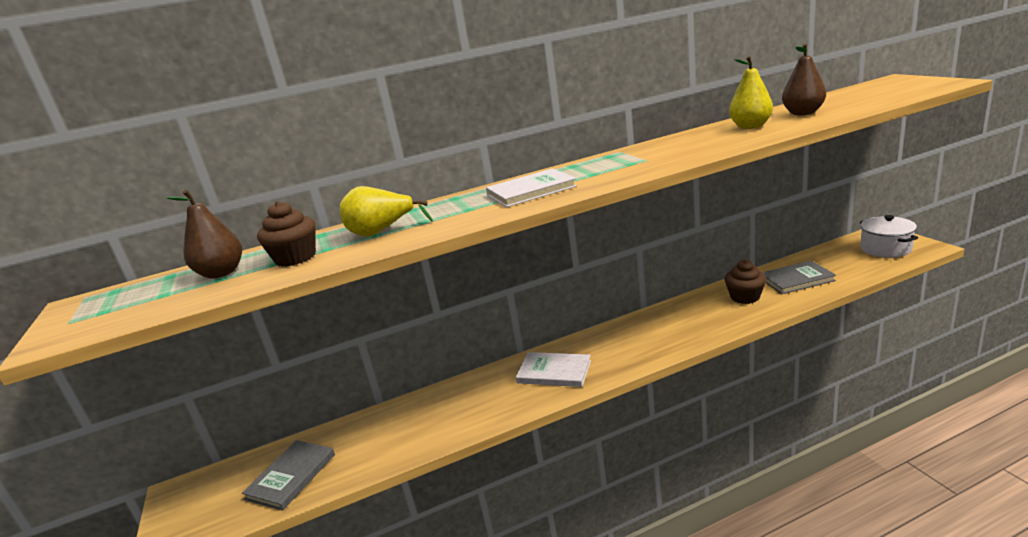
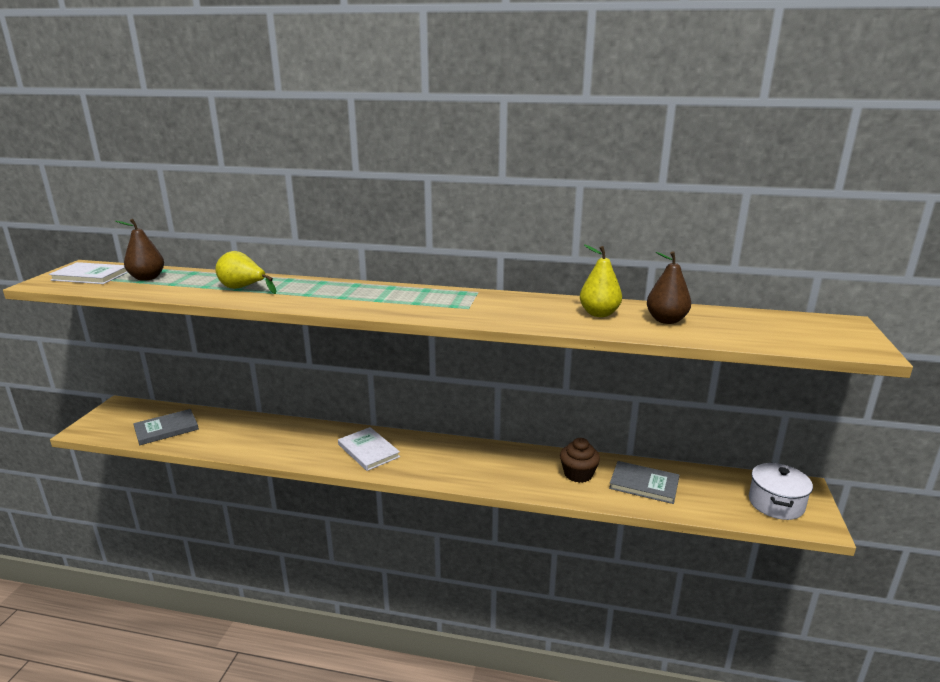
camera: 30 degrees right, 0 degrees up
brown cupcake [257,201,316,267] -> none
white book [486,168,577,207] -> white book moved to [49,262,128,284]

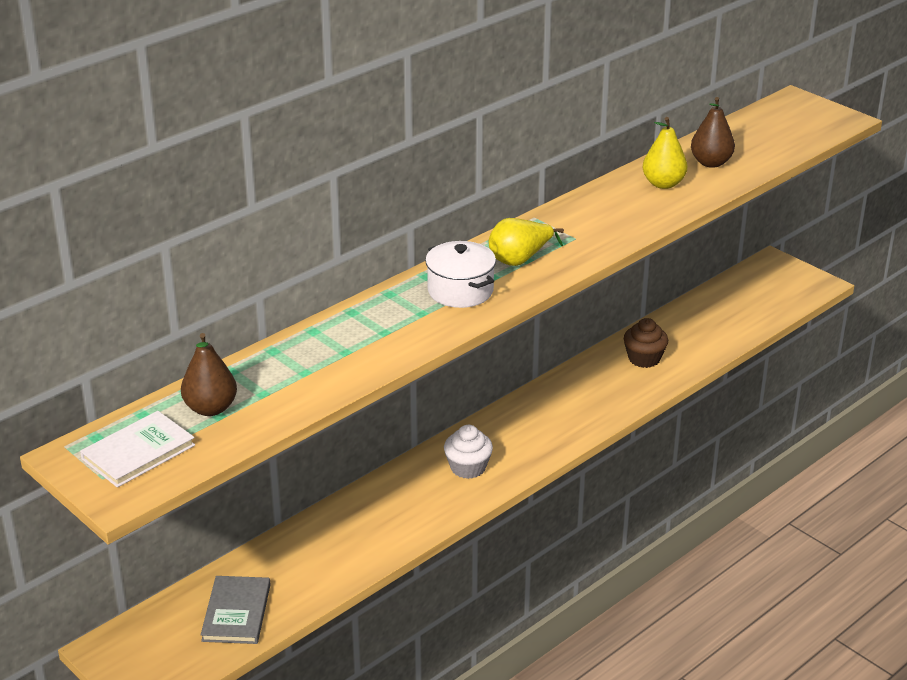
camera: 55 degrees left, 10 degrees up
yellow pear [215,251,276,294] -> yellow pear moved to [489,218,564,266]
white book [338,427,400,471] -> white cupcake [444,425,493,479]
grey book [609,461,679,504] -> none
white pot [749,463,813,520] -> white pot moved to [425,241,496,308]

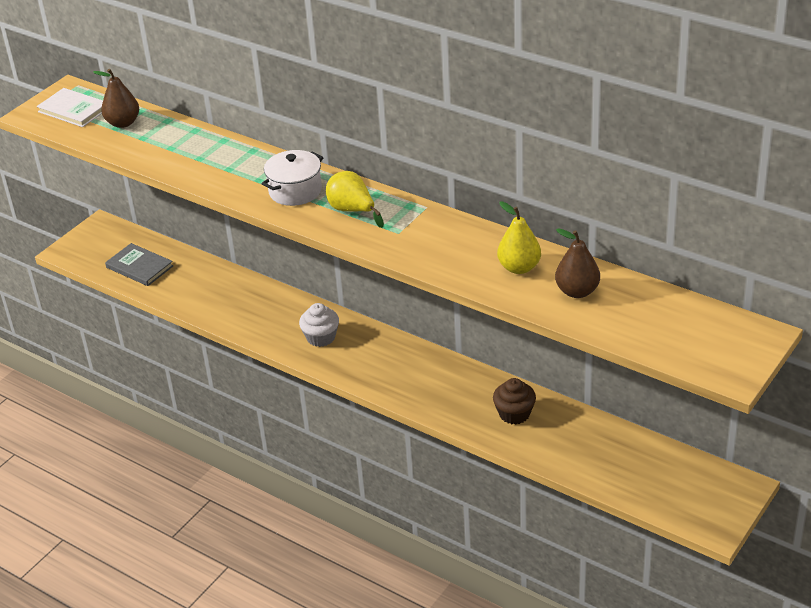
camera: 80 degrees right, 5 degrees up
grey book [201,576,271,644] -> grey book turned 45 degrees clockwise [105,243,173,286]

